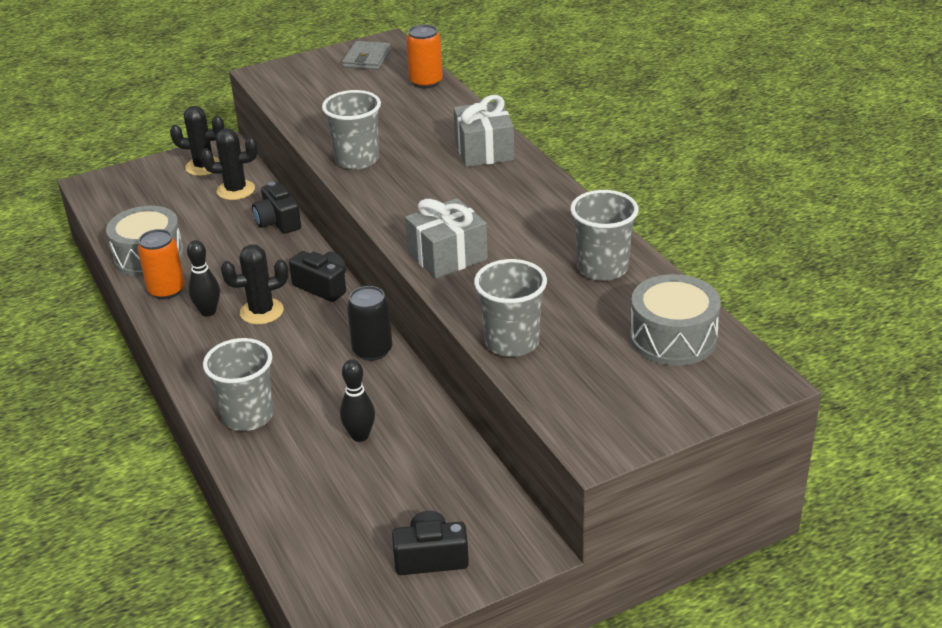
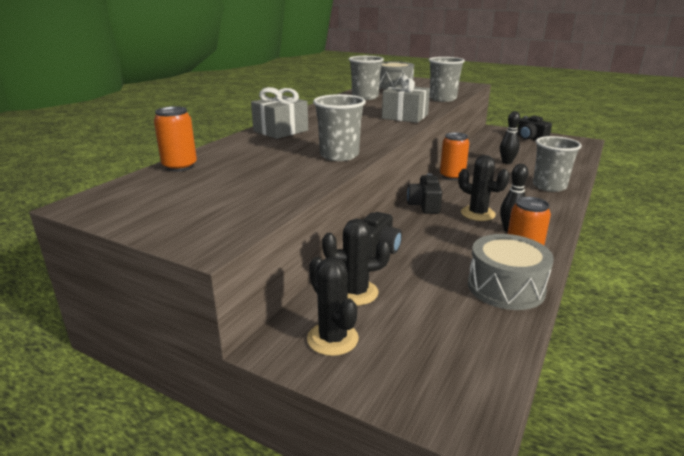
camera: 125 degrees left, 10 degrees down
black cactus [201,128,258,200] -> black cactus turned 60 degrees counterclockwise [322,219,391,305]
grey wallet [342,41,391,70] -> none
black can [347,286,392,361] -> orange can [440,132,469,180]

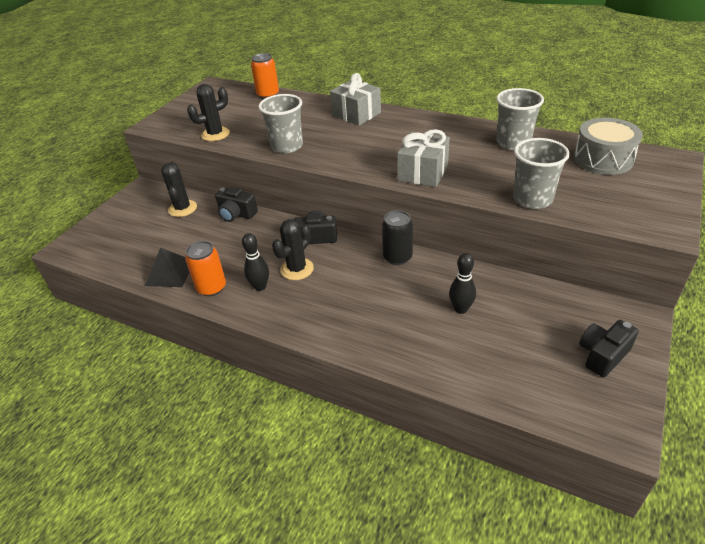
camera: 90 degrees right, 15 degrees up
black cactus [307,257,359,356] -> black cactus moved to [187,84,230,141]
orange can [440,132,469,180] -> black can [382,210,413,265]
grey drum [468,234,554,310] -> black pyramid [145,248,189,287]
grey cup [533,136,582,192] -> none

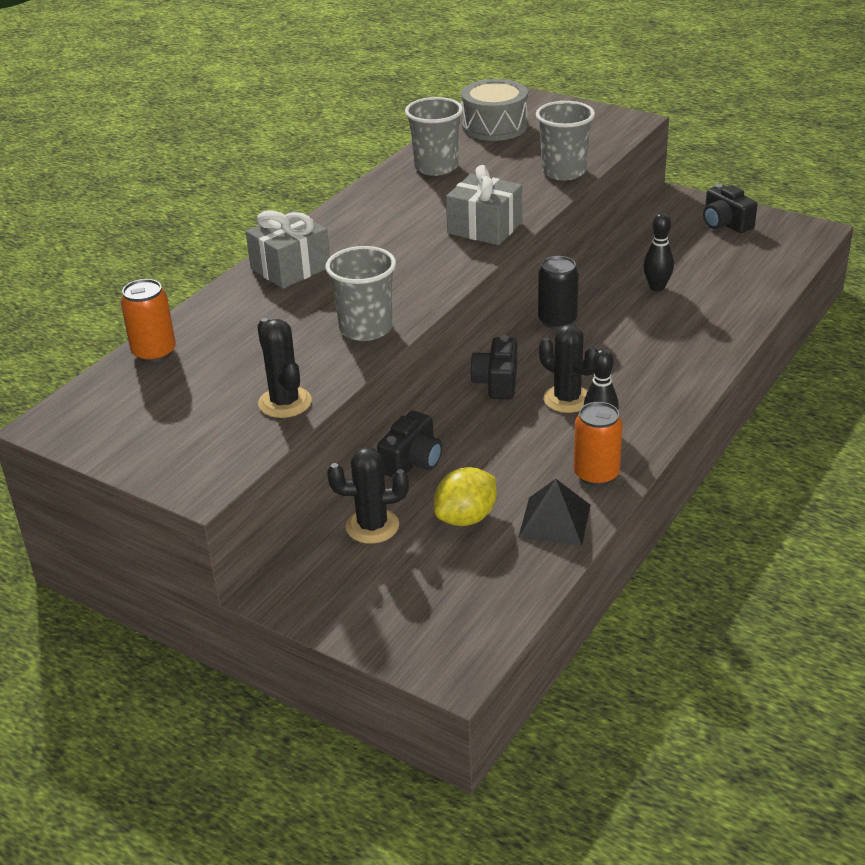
camera: 85 degrees left, 5 degrees down
none -> yellow lemon [434,467,496,526]

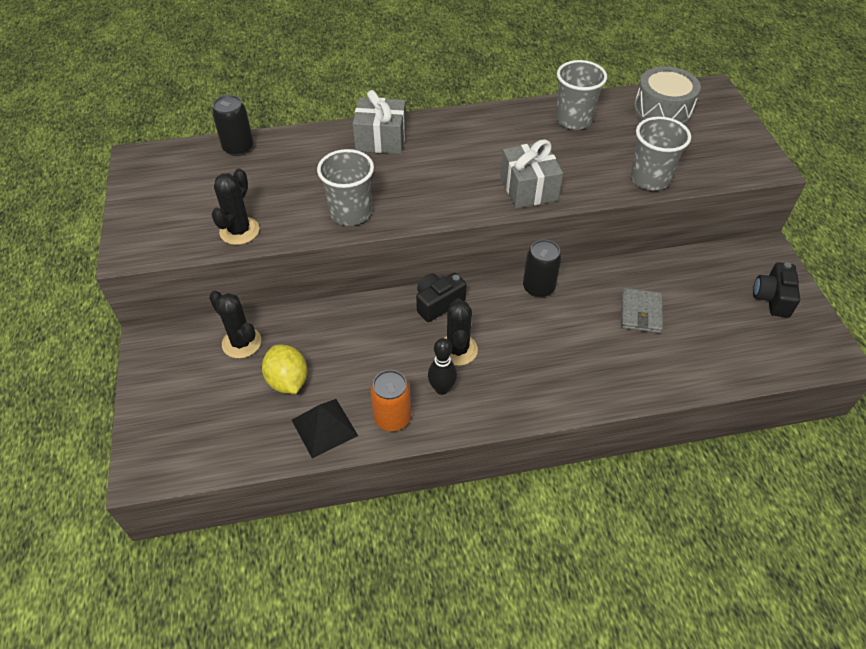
camera: 45 degrees right, 15 degrees up
orange can [121,279,176,363] -> black can [212,95,254,156]
black camera [377,411,442,477] -> none
yellow lemon [434,467,496,526] -> yellow lemon turned 60 degrees clockwise [262,345,307,394]
black bowling pin [643,213,674,292] -> grey wallet [621,288,663,333]

